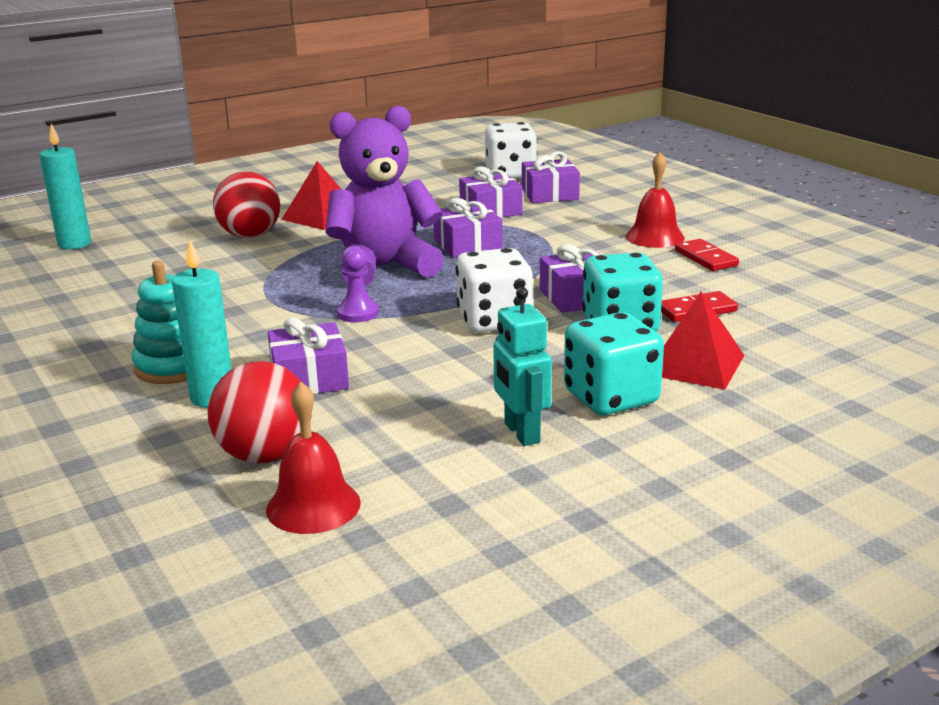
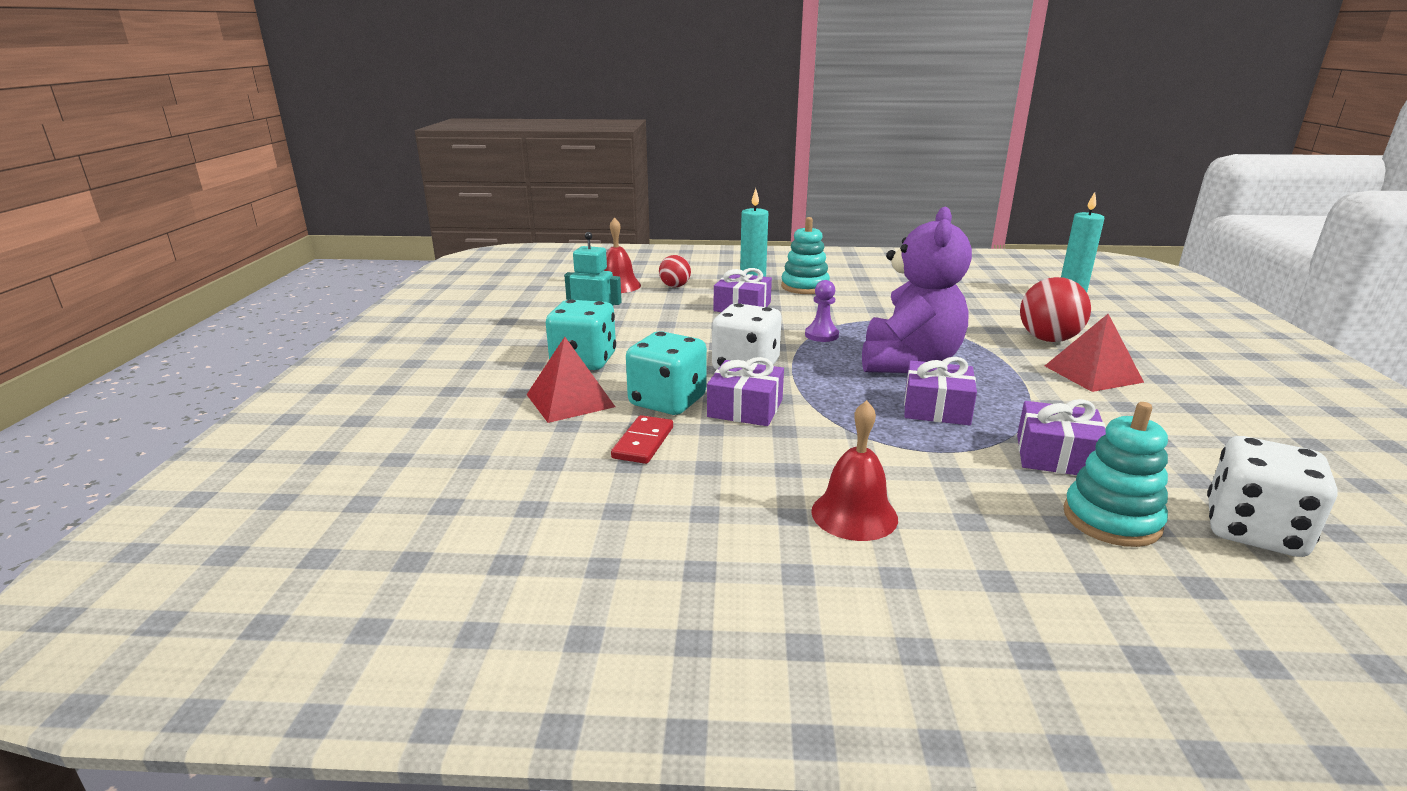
camera: 125 degrees right, 0 degrees up
red ball [207,361,312,463] -> red ball [659,255,691,287], size x0.60
purple gift [522,151,580,203] -> turquoise stacking toy [1063,402,1168,547]
red domino [675,239,739,271] -> none

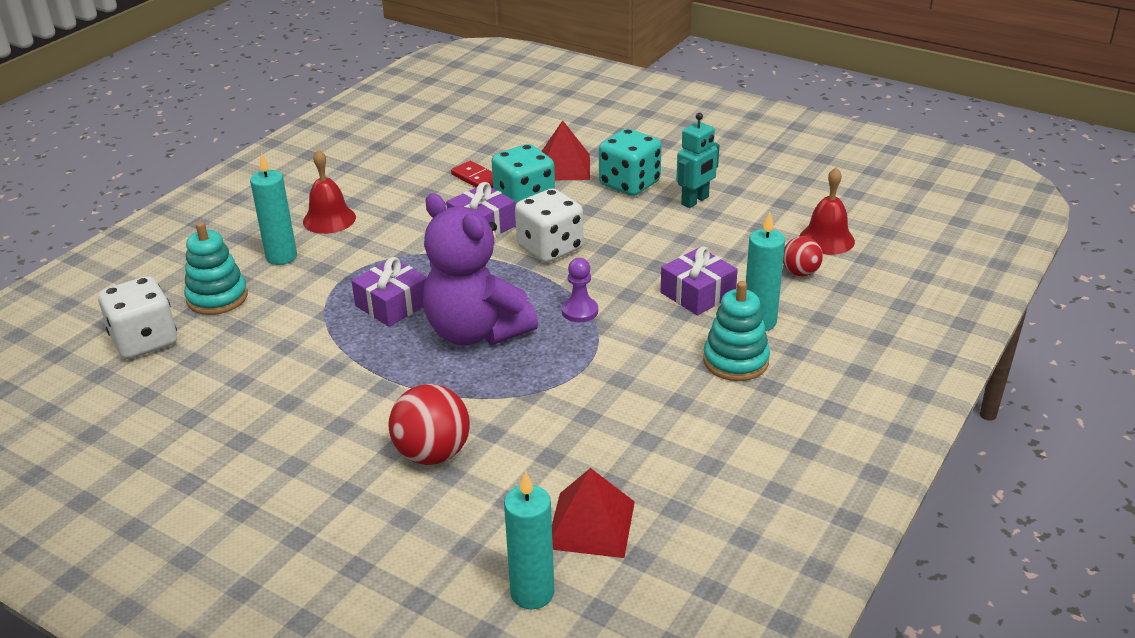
camera: 120 degrees right, 10 degrees up
purple gift [1017,399,1106,475] -> none
red pyramid [1045,314,1144,392] -> red pyramid moved to [552,468,635,558]
none -> turquoise candle [250,152,297,265]

